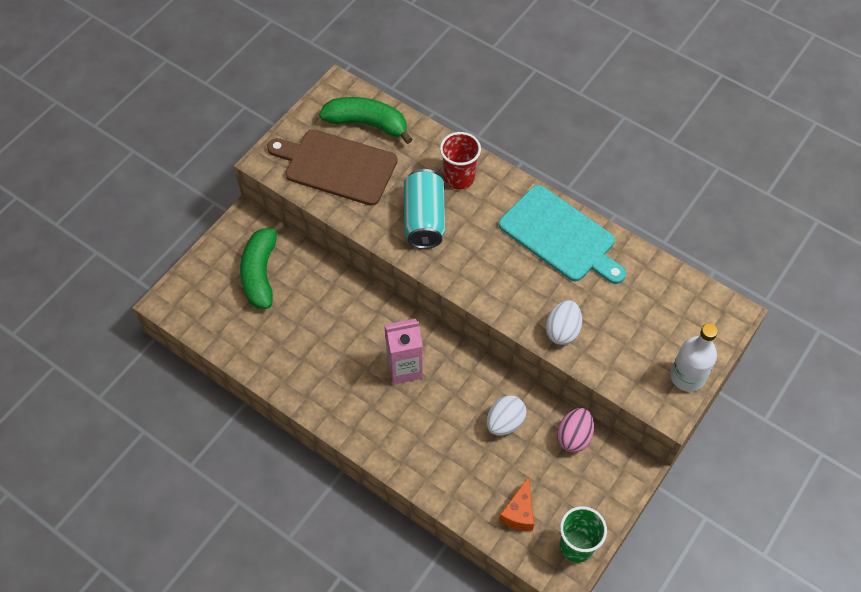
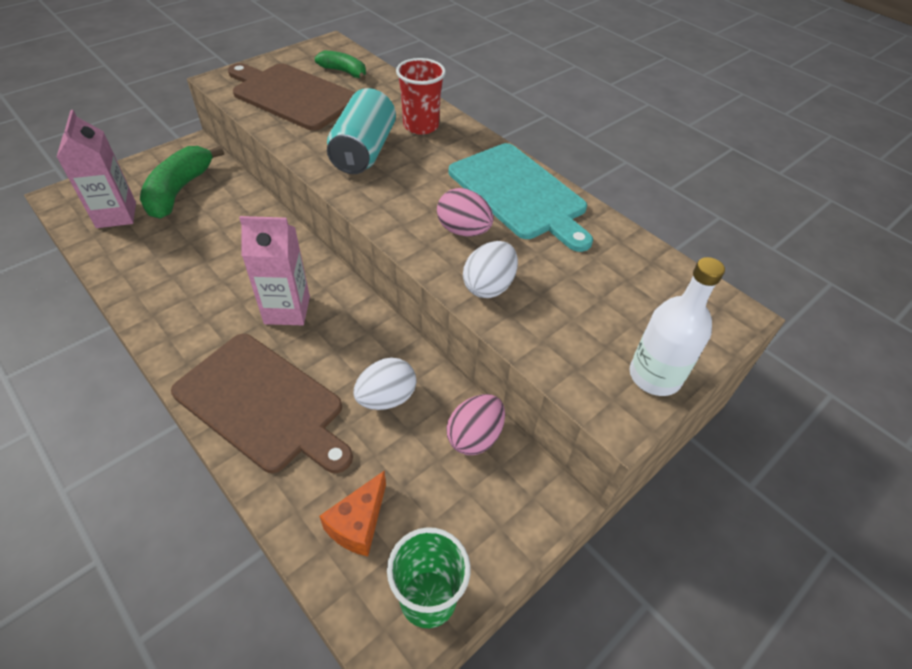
camera: 10 degrees right, 10 degrees down
green banana [319,97,412,144] -> green banana [315,50,366,80], size x0.59
none -> pink carton [57,110,136,228]
none -> brown cutting board [171,334,353,473]
none -> pink egg [437,188,493,236]

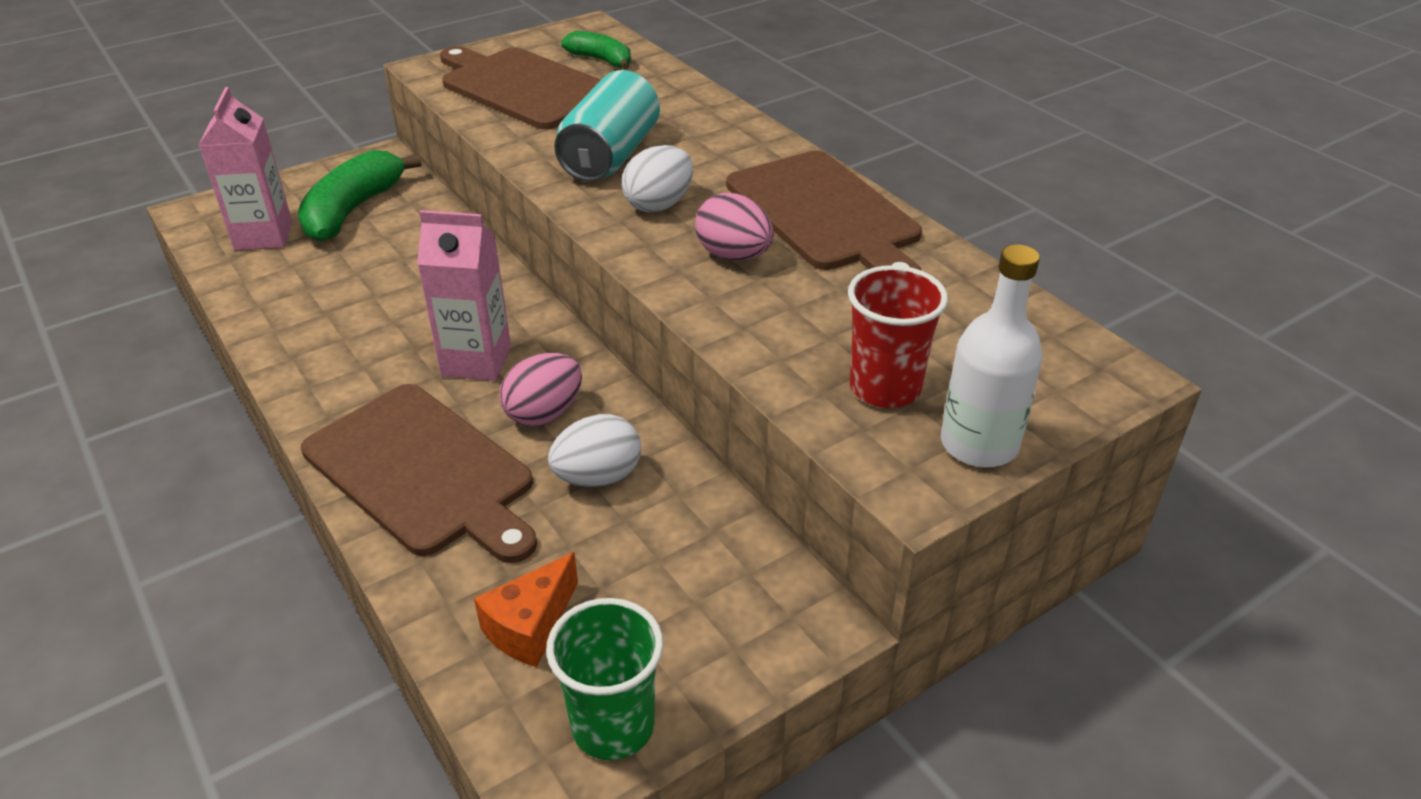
camera: 10 degrees right, 10 degrees down
red cup [396,58,446,135] -> red cup moved to [848,265,948,408]
pink egg [446,394,505,455] -> pink egg moved to [499,353,582,426]
turquoise cutting board [449,143,593,252] -> brown cutting board [726,151,922,270]
white egg [463,241,518,298] -> white egg moved to [622,145,693,212]

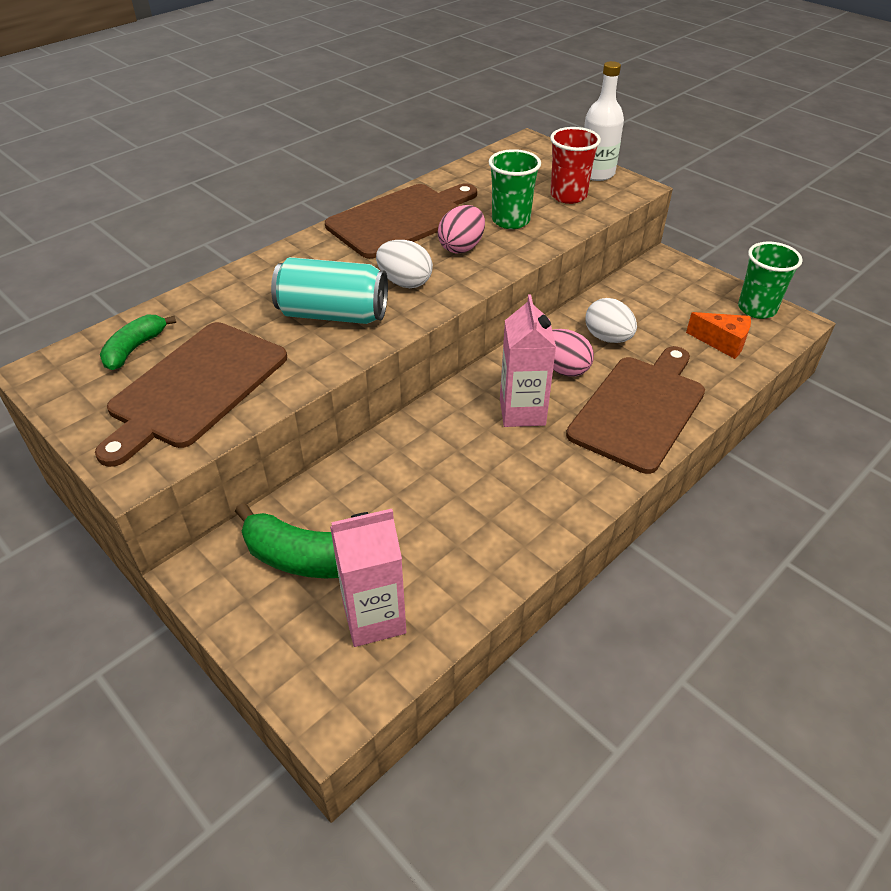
camera: 100 degrees left, 5 degrees up
none -> green cup [489,149,541,229]

